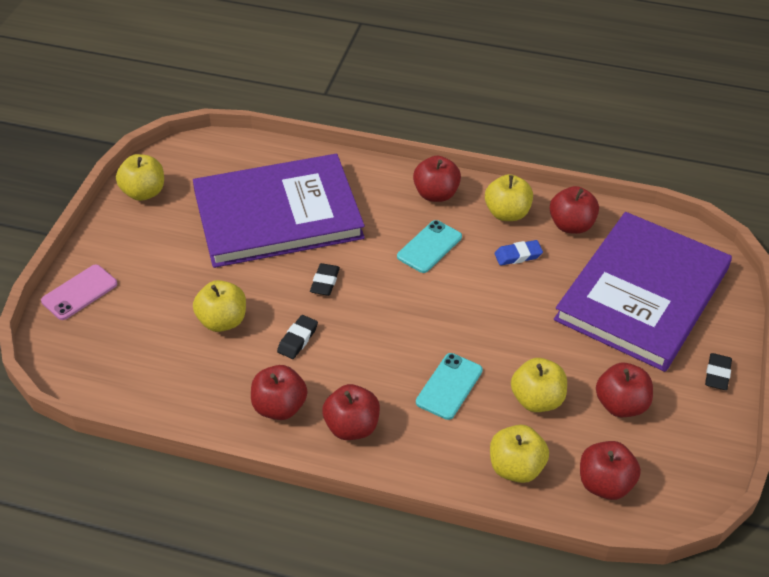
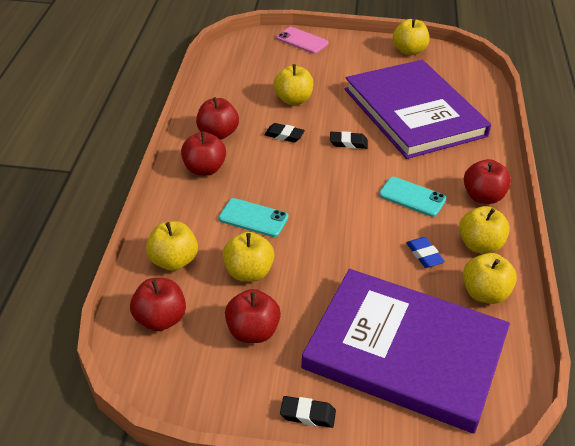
camera: 80 degrees right, 5 degrees down
red apple [550,186,599,234] -> yellow apple [463,253,517,304]

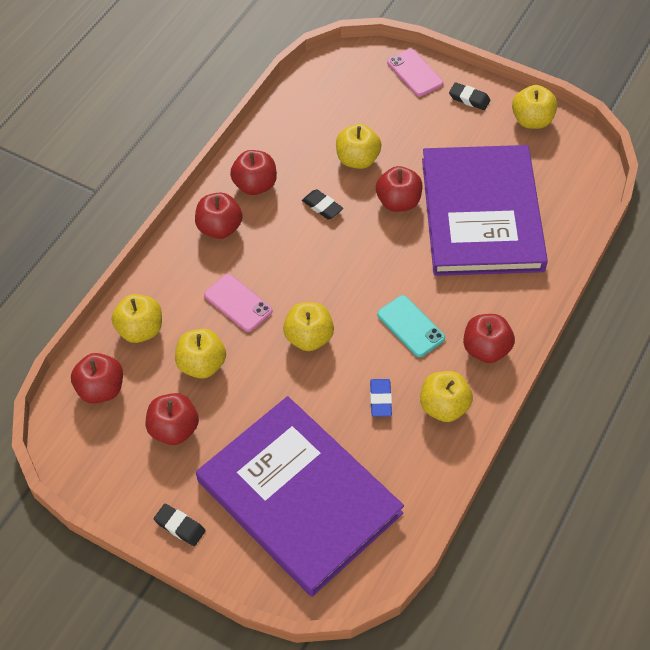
camera: 25 degrees right, 15 degrees up
turquoise phone [219,198,289,237] -> pink phone [204,274,272,332]
black eraser [330,131,368,149] -> black eraser moved to [449,82,490,110]
yellow apple [463,253,517,304] -> yellow apple moved to [283,302,334,351]
none -> red apple [376,166,422,212]

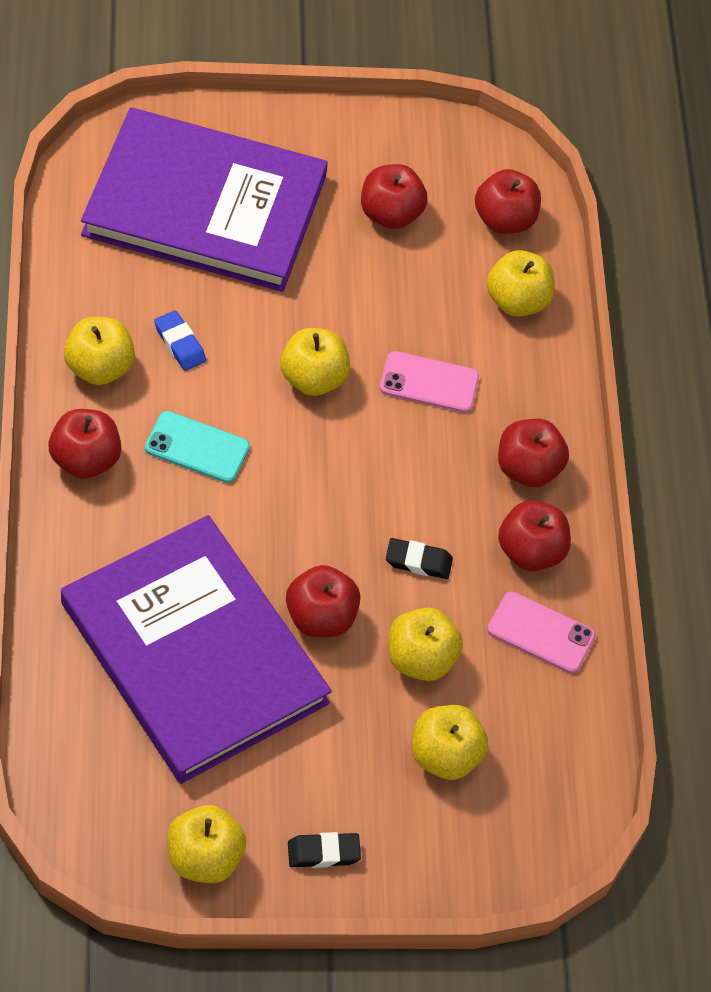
camera: 140 degrees right, 0 degrees up
black eraser [154,504,205,546] -> none
yellow apple [175,329,226,379] -> yellow apple moved to [412,705,488,780]
pink phone [387,49,443,97] -> pink phone moved to [487,591,596,674]

